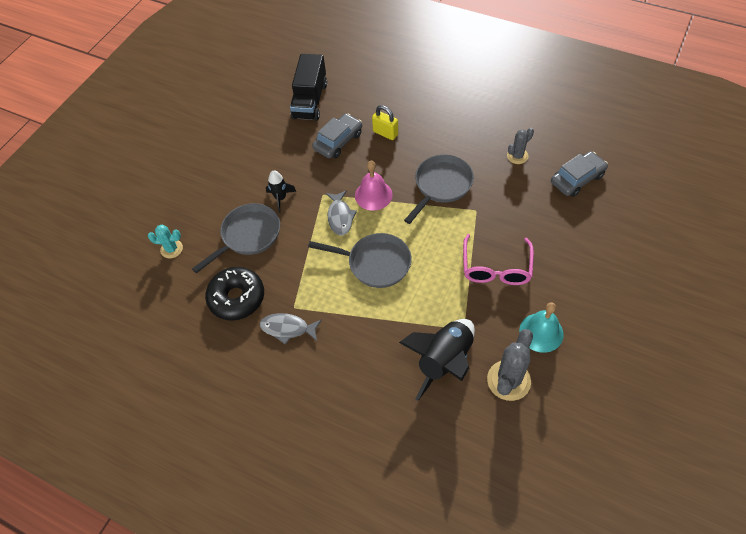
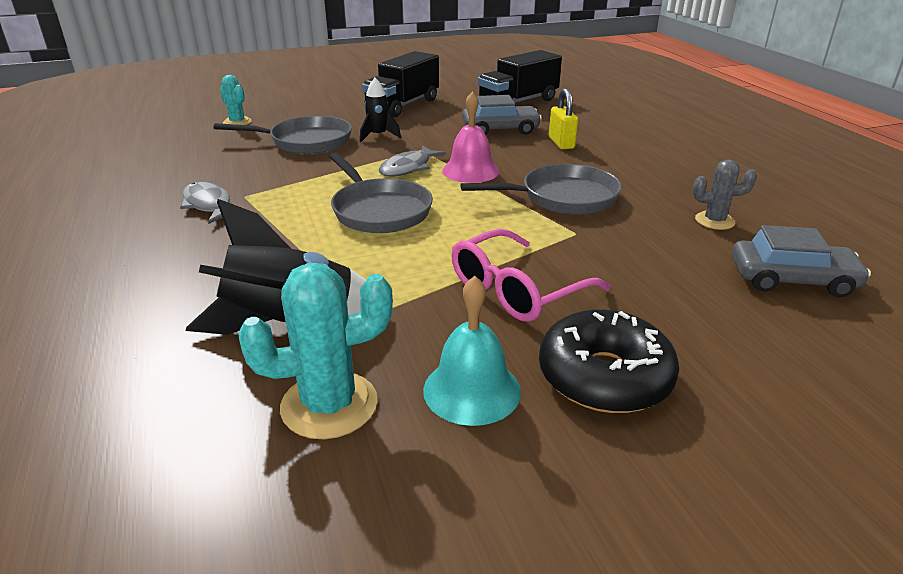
camera: 40 degrees right, 25 degrees down
black donut [205,267,264,321] -> black donut moved to [539,309,679,413]
grey cactus [487,329,533,401] -> turquoise cactus [238,263,393,439]
none -> black truck [362,51,439,117]

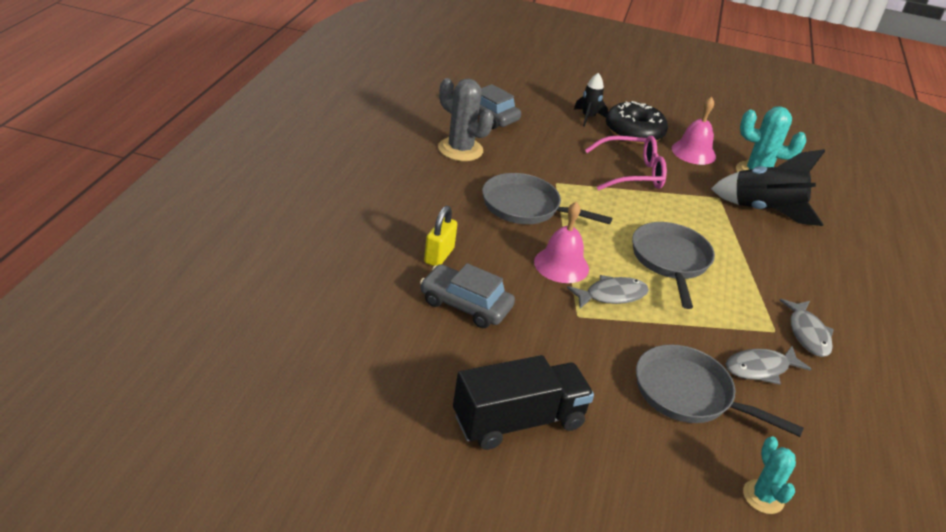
camera: 150 degrees left, 5 degrees up
black rocket [360,78,401,142] -> black rocket moved to [574,73,608,127]
turquoise bell [423,276,521,426] -> pink bell [672,97,716,165]
black truck [478,50,562,103] -> none
grey cactus [693,160,757,230] -> grey cactus [438,78,494,161], size x1.67
none -> grey fish [725,346,812,385]

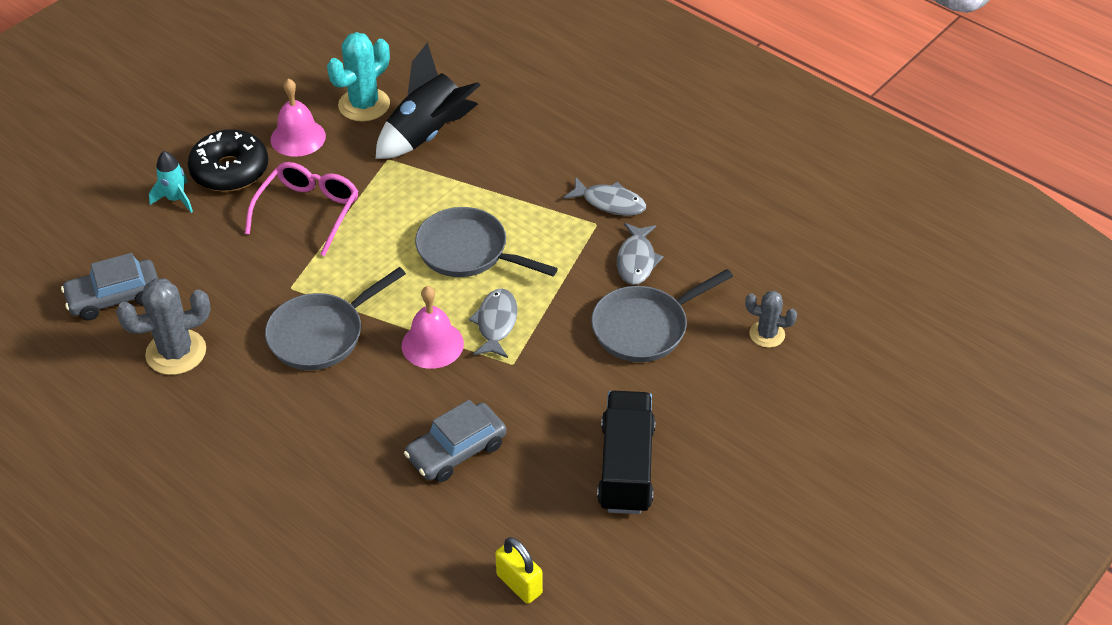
camera: 60 degrees left, 10 degrees up
yellow padlock [424,206,457,266] -> yellow padlock moved to [495,537,543,604]
black rocket [574,73,608,127] -> turquoise rocket [149,151,193,213]
turquoise cactus [743,436,796,514] -> grey cactus [745,291,797,348]

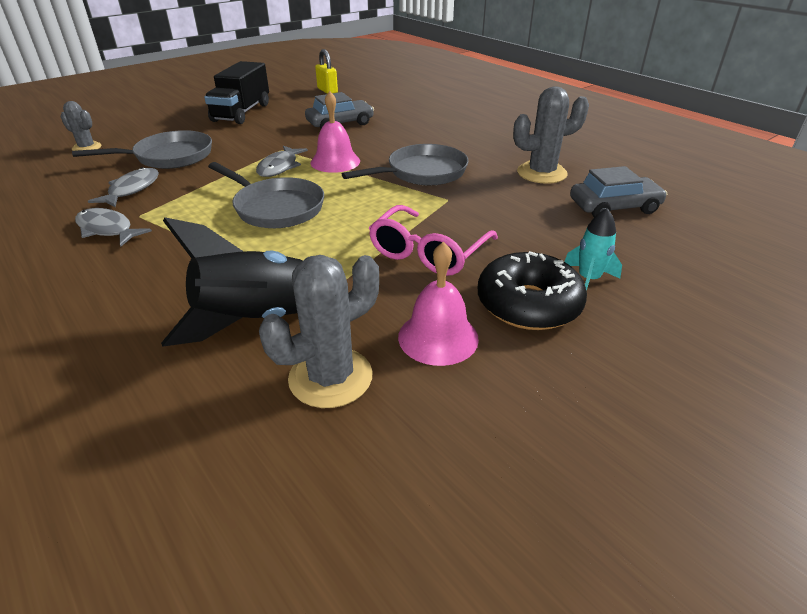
camera: 170 degrees left, 10 degrees down
turquoise cactus [327,32,390,122] -> grey cactus [259,255,379,408]

